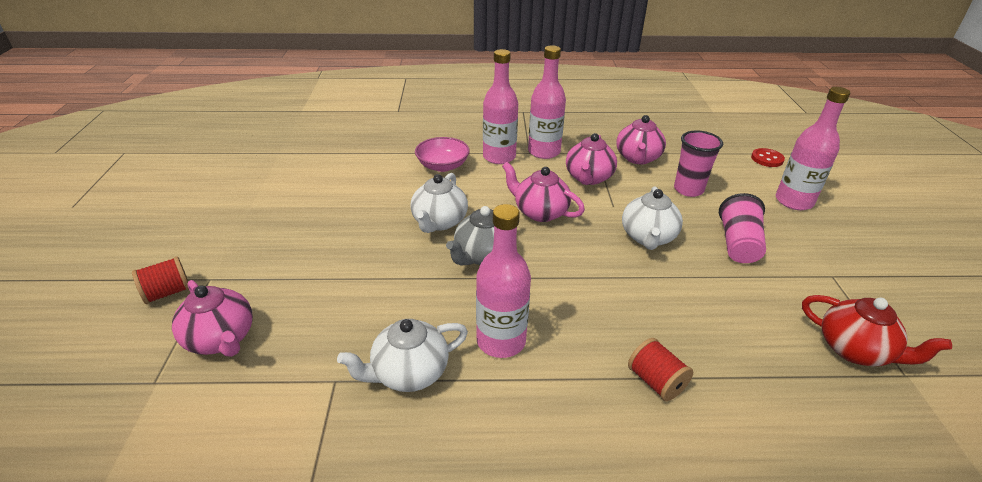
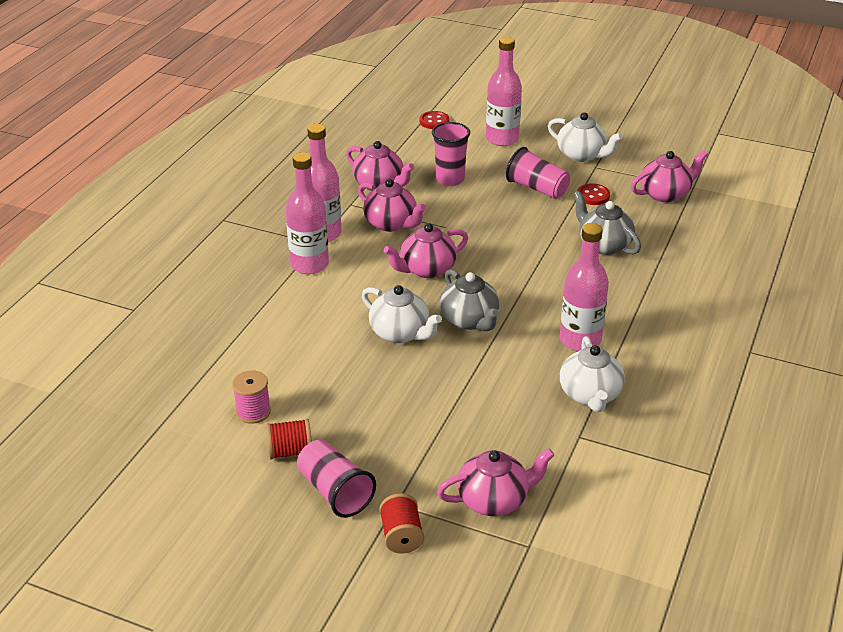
camera: 65 degrees left, 0 degrees up
pink bowl [415,137,470,172] -> none
white teapot [622,186,683,250] -> white teapot moved to [548,112,623,162]
red spool [628,338,693,401] -> red spool moved to [266,419,312,459]
red teapot [802,295,952,367] -> pink teapot [631,150,708,202]
none -> pink spool [232,370,271,424]
none -> pink cup [297,440,376,518]
none -> grey teapot [573,191,641,255]
none -> red button [577,184,610,205]

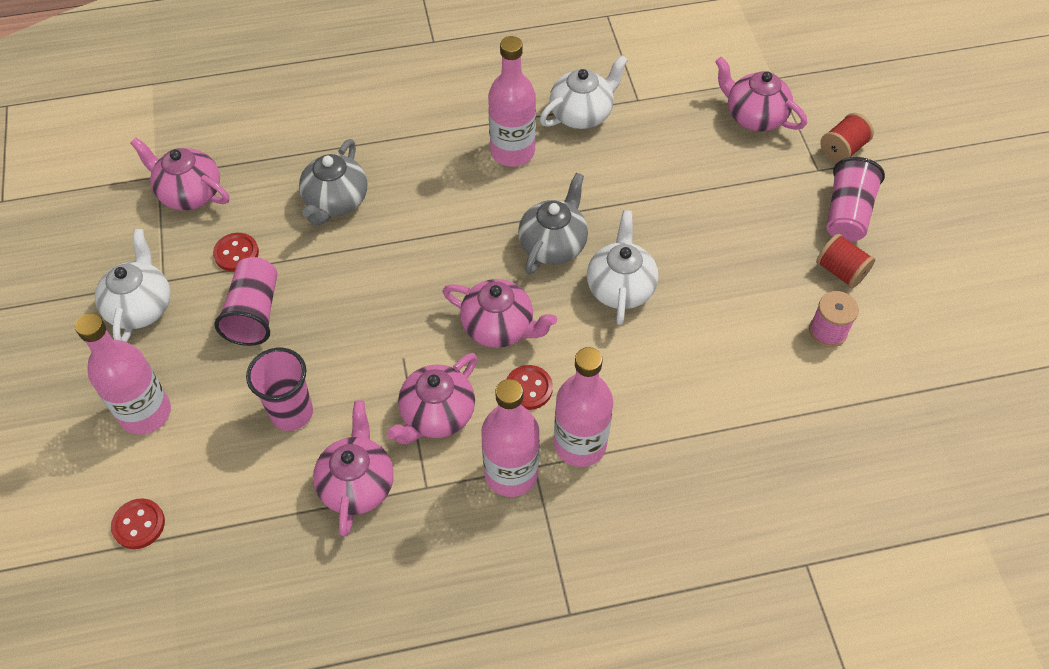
camera: 125 degrees left, 20 degrees up
pink teapot [358,179,426,232] -> pink teapot turned 150 degrees counterclockwise [387,353,477,444]
none -> red button [507,365,553,410]

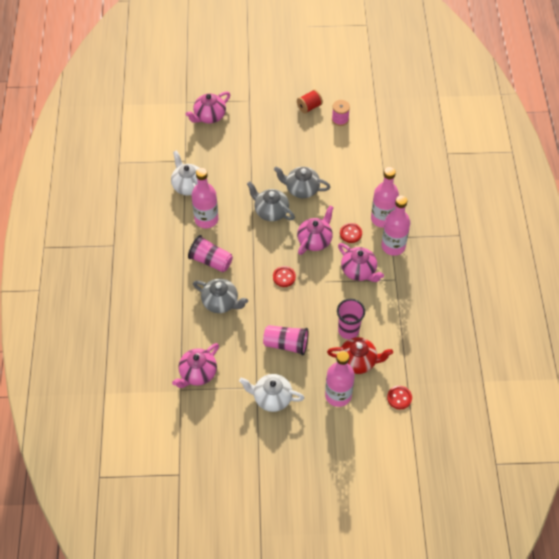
camera: 80 degrees left, 0 degrees up
red button [213,233,259,272] -> red button moved to [273,266,296,287]
pink teapot [313,400,394,537] -> none
white teapot [587,210,659,325] -> grey teapot [274,166,330,198]
red spool [820,113,874,163] -> none
pink cup [827,157,885,242] -> pink cup moved to [188,235,233,272]
none -> red teapot [327,337,393,374]

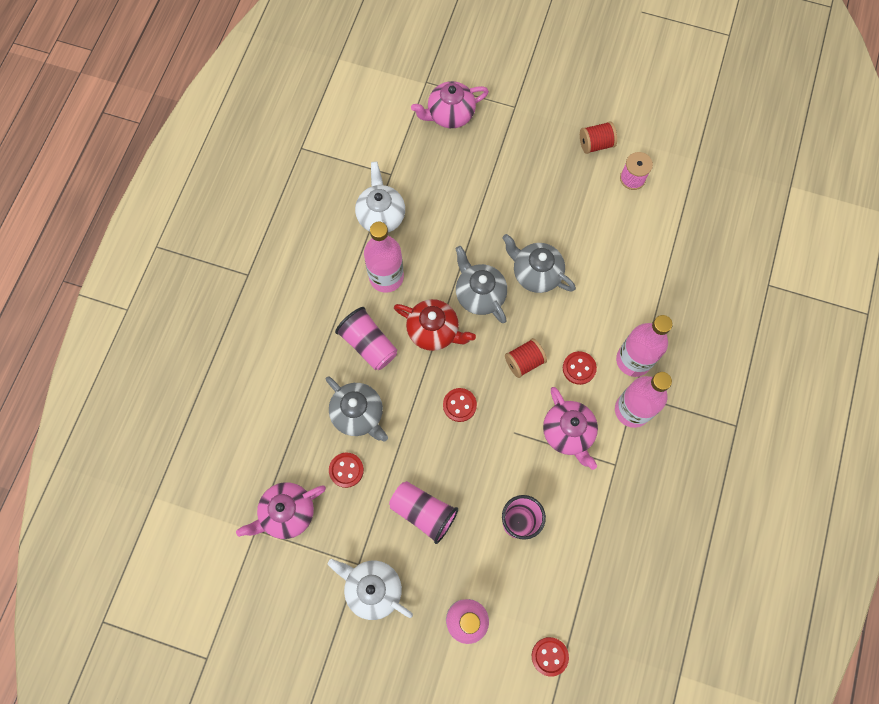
camera: 20 degrees right, 15 degrees up
pink teapot [297,205,334,255] -> red spool [505,338,547,378]
red teapot [327,337,393,374] -> red teapot moved to [394,299,476,351]
none -> red button [329,453,364,488]

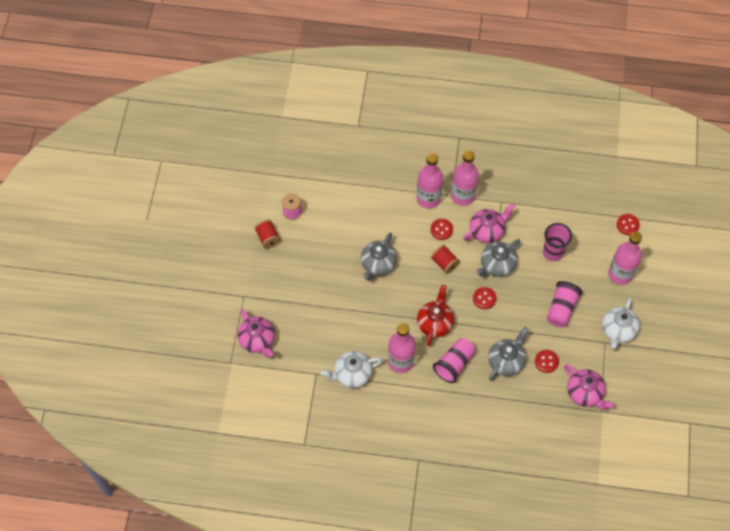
camera: 100 degrees left, 10 degrees down
grey teapot [455,246,507,323] -> grey teapot moved to [476,239,520,277]

